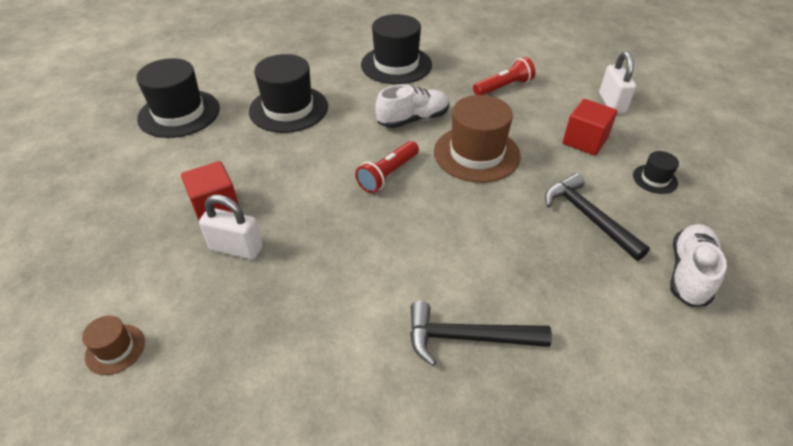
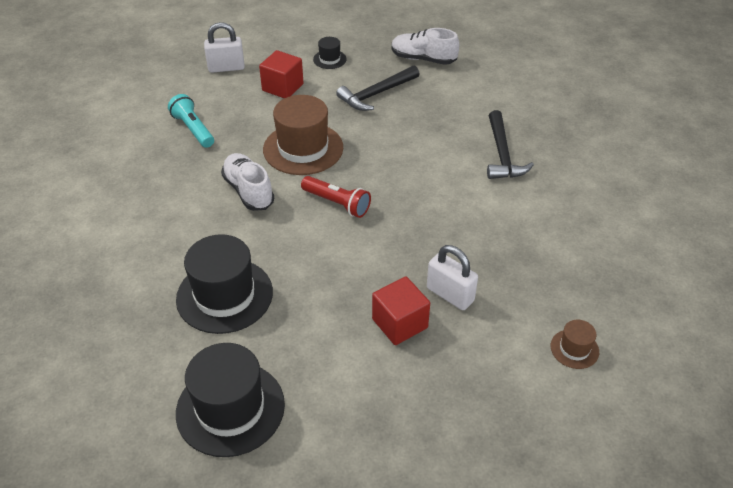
camera: 95 degrees left, 0 degrees up
white padlock [199,195,263,260] -> white padlock turned 60 degrees counterclockwise [427,245,478,310]
black hat [361,14,432,84] -> none
red flashlight [473,57,535,95] -> turquoise flashlight [168,94,214,148]

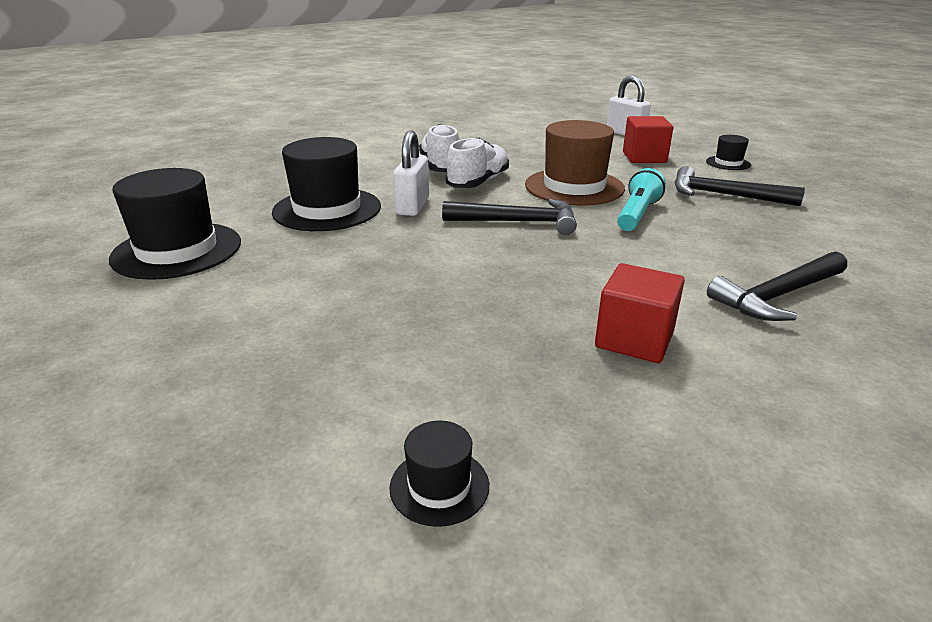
camera: 60 degrees right, 15 degrees down
turquoise flashlight [168,94,214,148] -> turquoise flashlight moved to [617,168,666,231]
red flashlight [301,176,371,218] -> black hammer [442,199,577,235]
red cube [372,276,430,345] -> red cube moved to [595,263,685,363]
white shoe [391,28,459,65] -> white shoe moved to [419,124,460,172]
white padlock [427,245,478,310] -> white padlock moved to [393,130,429,216]
brown hat [551,320,599,369] -> black hat [389,421,489,527]

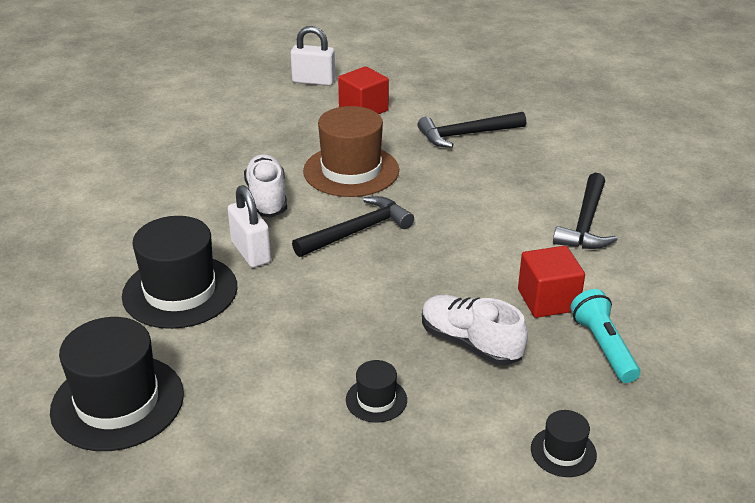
camera: 40 degrees left, 5 degrees up
white shoe [419,124,460,172] -> white shoe moved to [422,295,528,365]
turquoise flashlight [617,168,666,231] -> turquoise flashlight moved to [570,289,640,383]
black hat [706,135,751,170] -> black hat moved to [346,360,407,423]

